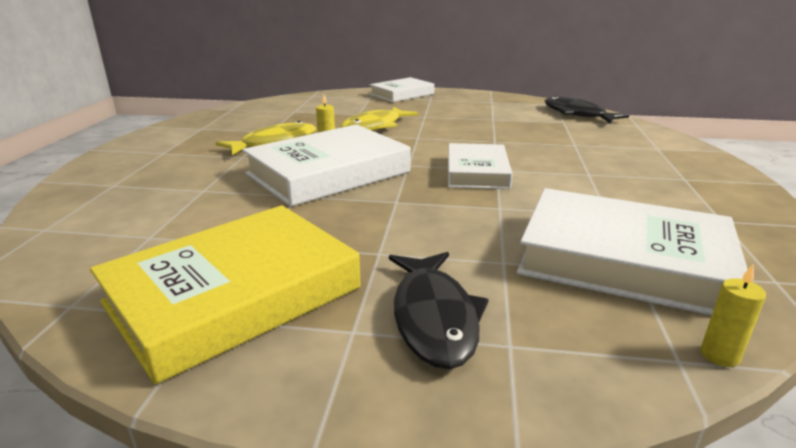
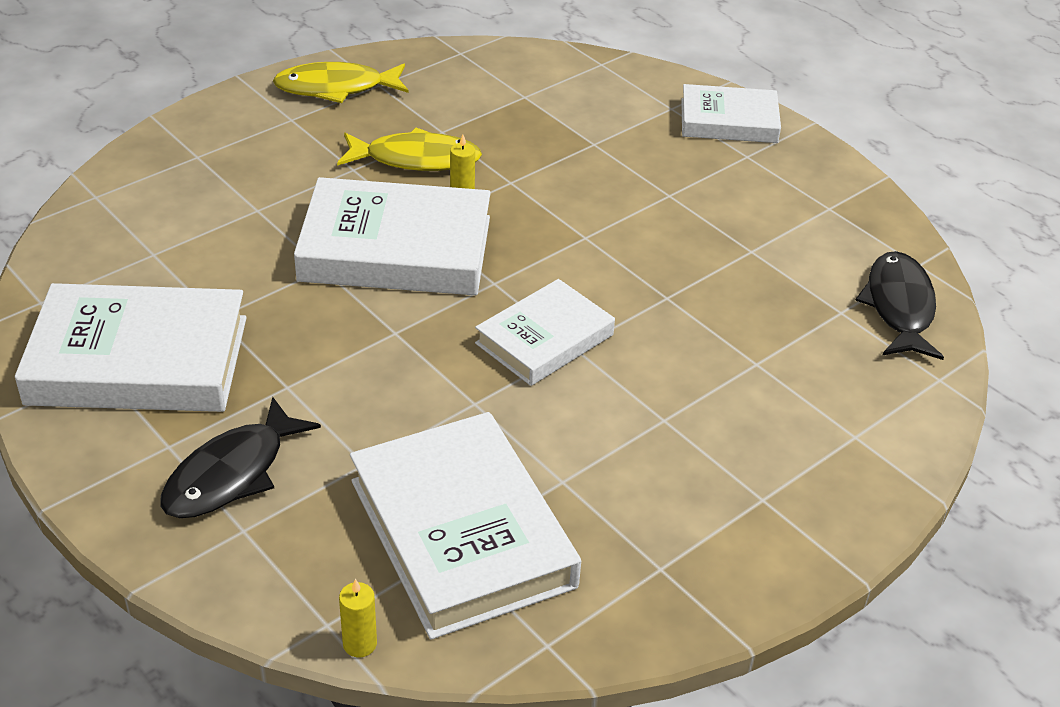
camera: 40 degrees right, 15 degrees up
yellow book [90,205,361,385] -> white book [15,283,247,412]
yellow fish [340,107,418,131] -> yellow fish moved to [273,62,408,103]

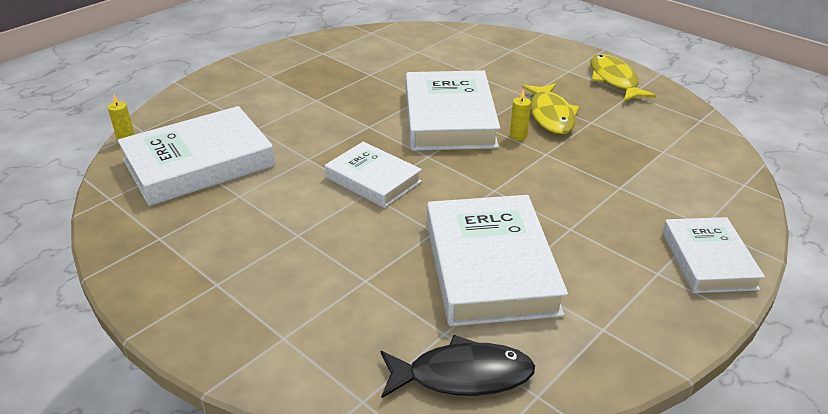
camera: 85 degrees right, 5 degrees down
white book [15,283,247,412] -> white book moved to [427,195,568,326]
black fish [160,397,321,518] -> none

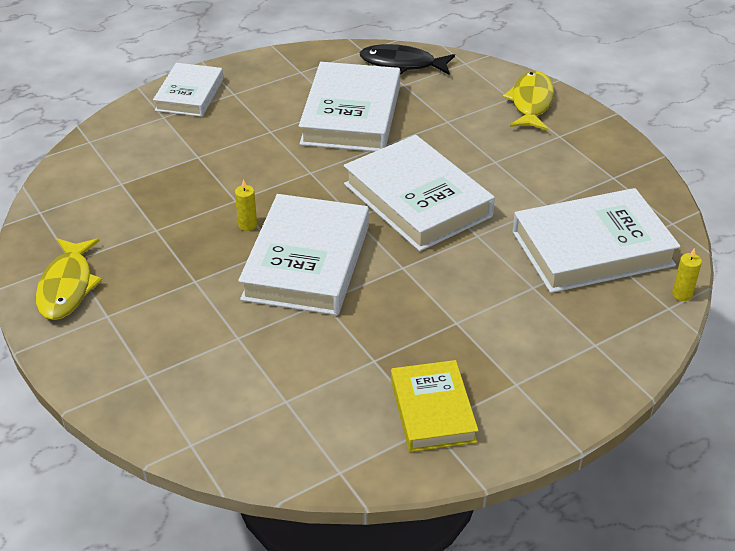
camera: 165 degrees left, 5 degrees up
white book [325,142,422,208] -> white book [344,135,495,251], size x1.65
yellow fish [522,83,579,135] -> yellow fish moved to [503,71,554,131]
none -> yellow book [391,360,479,452]

